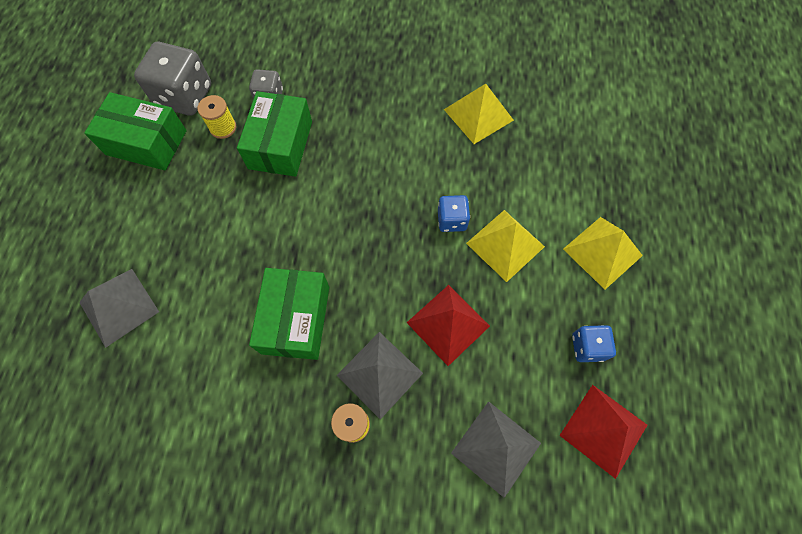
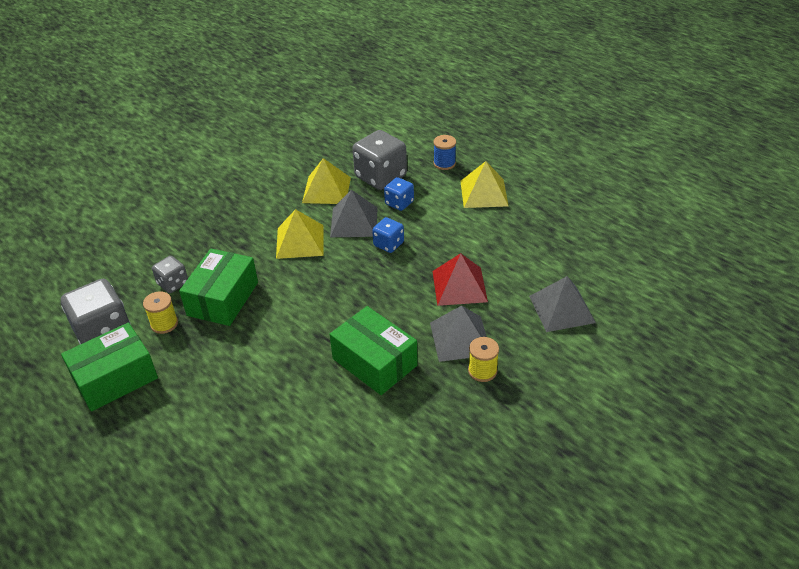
camera: 50 degrees left, 25 degrees down
grey pyramid [79,269,159,348] -> grey pyramid moved to [330,190,378,237]
green box [237,91,312,177] -> green box turned 60 degrees clockwise [179,249,258,326]
yellow pyramid [466,210,545,282] -> yellow pyramid moved to [276,209,324,259]
red pyramid [559,385,647,479] -> none
blue dice [572,325,616,362] -> blue dice moved to [384,177,414,211]
none -> grey dice [352,130,407,190]
none -> blue spool [433,135,456,170]

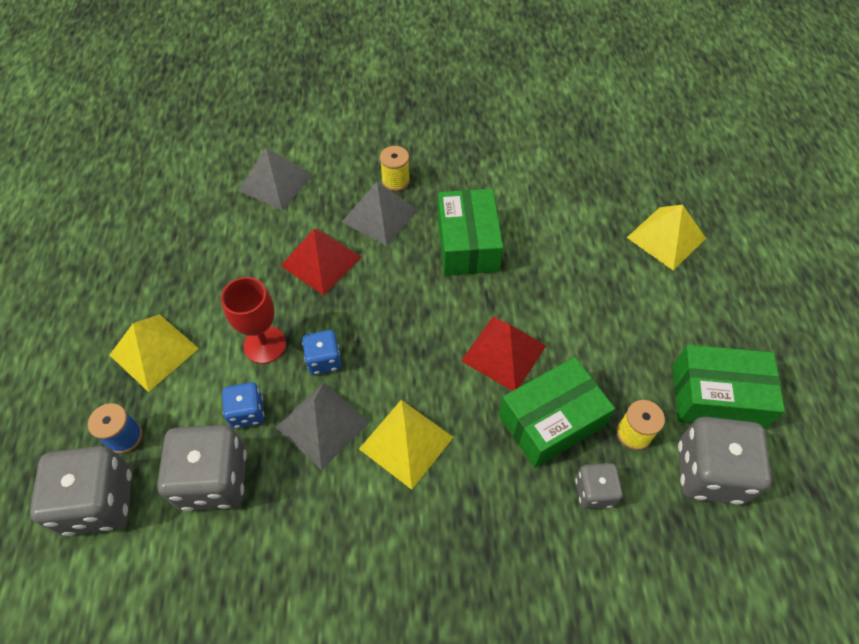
camera: 140 degrees left, 15 degrees up
yellow pyramid [302,158,351,204] -> yellow pyramid moved to [627,205,706,270]
none -> grey dice [30,446,132,536]
none -> red goblet [221,277,286,364]
none -> red pyramid [461,316,547,391]

